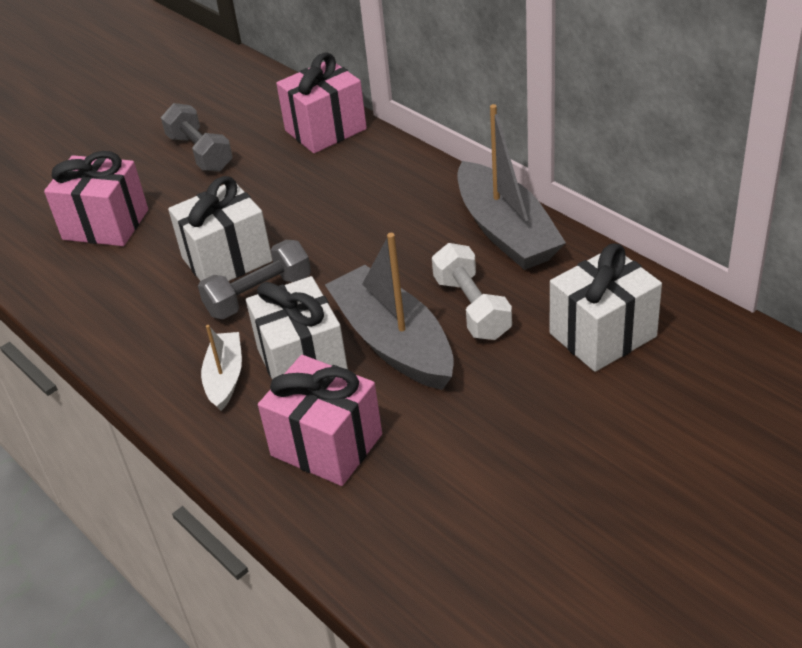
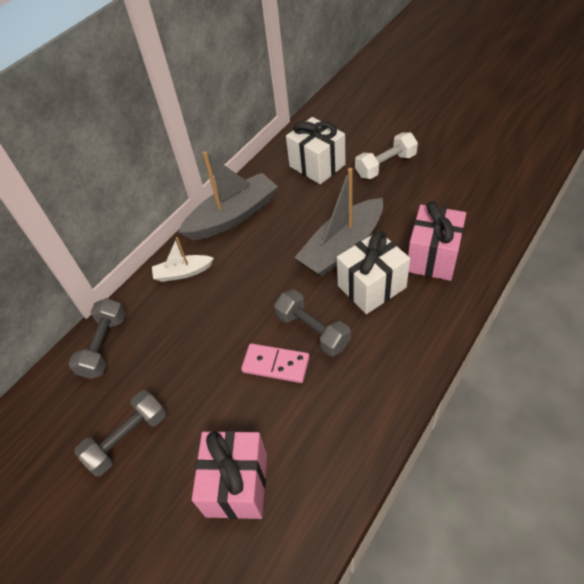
camera: 100 degrees left, 10 degrees up
white gift [168,176,273,281] -> pink domino [241,343,310,383]
white boat [201,325,242,411] -> white boat moved to [152,237,214,282]
pink gift [276,52,367,153] -> grey dumbbell [69,298,126,379]
white dumbbell [432,243,512,340] -> white dumbbell moved to [355,132,418,179]

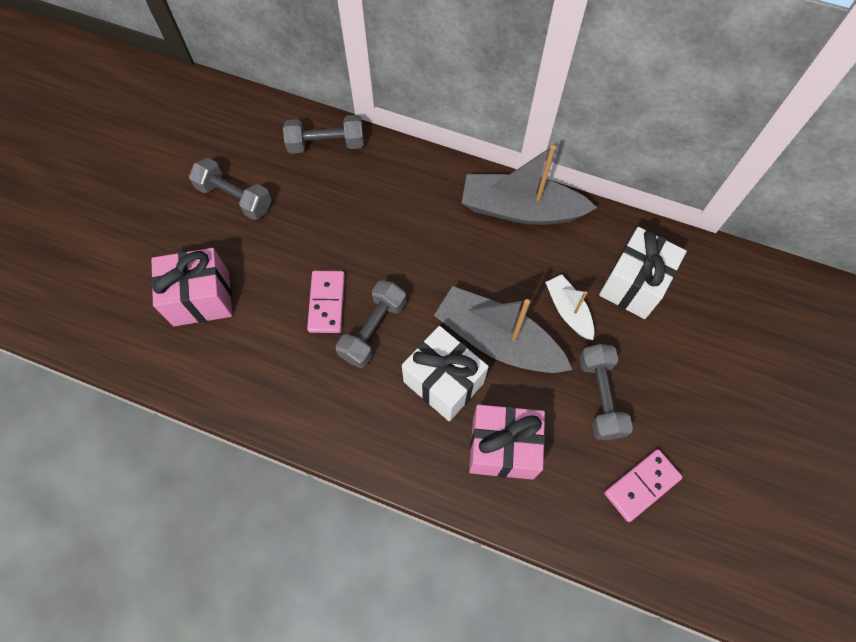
camera: 70 degrees right, 15 degrees up
white boat [152,237,214,282] -> white boat moved to [545,274,594,340]
grey boat [178,151,278,240] -> grey boat turned 150 degrees clockwise [462,145,597,225]
white dumbbell [355,132,418,179] -> none
none -> grey dumbbell [579,344,633,440]
none -> pink domino [604,449,683,522]

